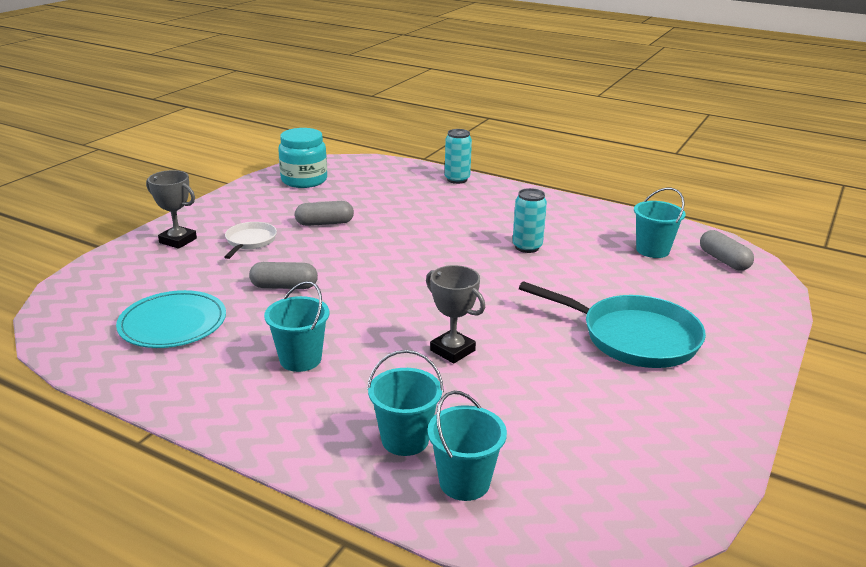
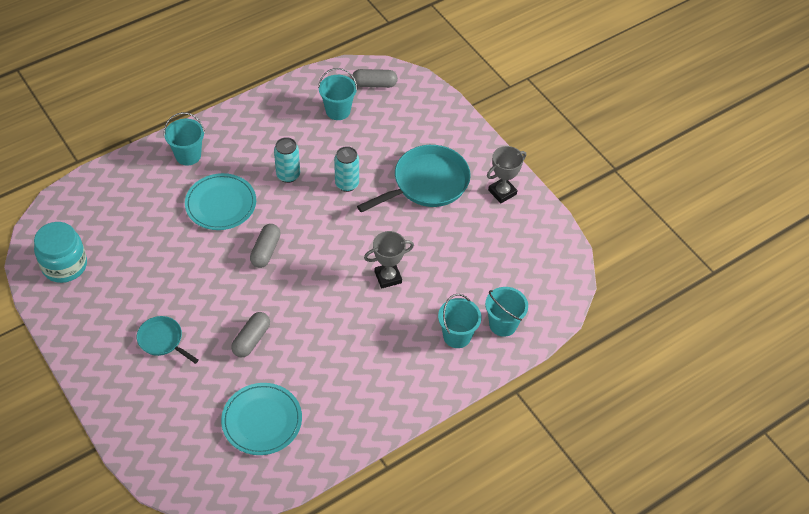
camera: 65 degrees left, 25 degrees up
grey trophy [146,170,197,249] -> grey trophy moved to [487,146,526,203]
white pan [224,222,277,259] -> turquoise pan [137,316,199,364]
turquoise bucket [264,281,329,372] -> turquoise bucket moved to [164,112,205,165]
grey capsule [295,201,354,226] -> grey capsule moved to [250,224,281,268]
turquoise can [445,129,472,184] -> turquoise can moved to [334,146,359,192]
none -> turquoise plate [185,173,256,230]

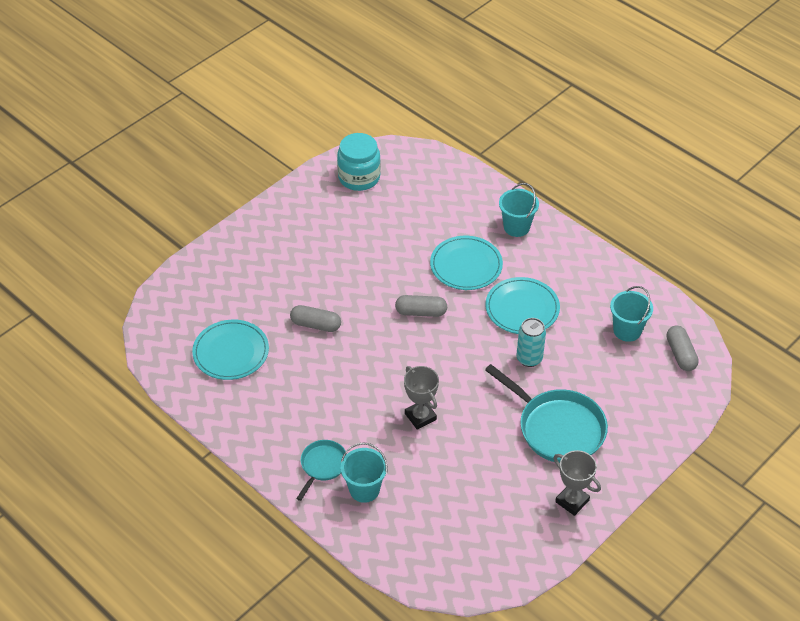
camera: 80 degrees right, 5 degrees down
turquoise pan [137,316,199,364] -> turquoise pan moved to [296,440,347,501]
turquoise can [274,137,300,183] -> turquoise plate [485,277,560,334]
turquoise bucket [485,287,528,337] -> none

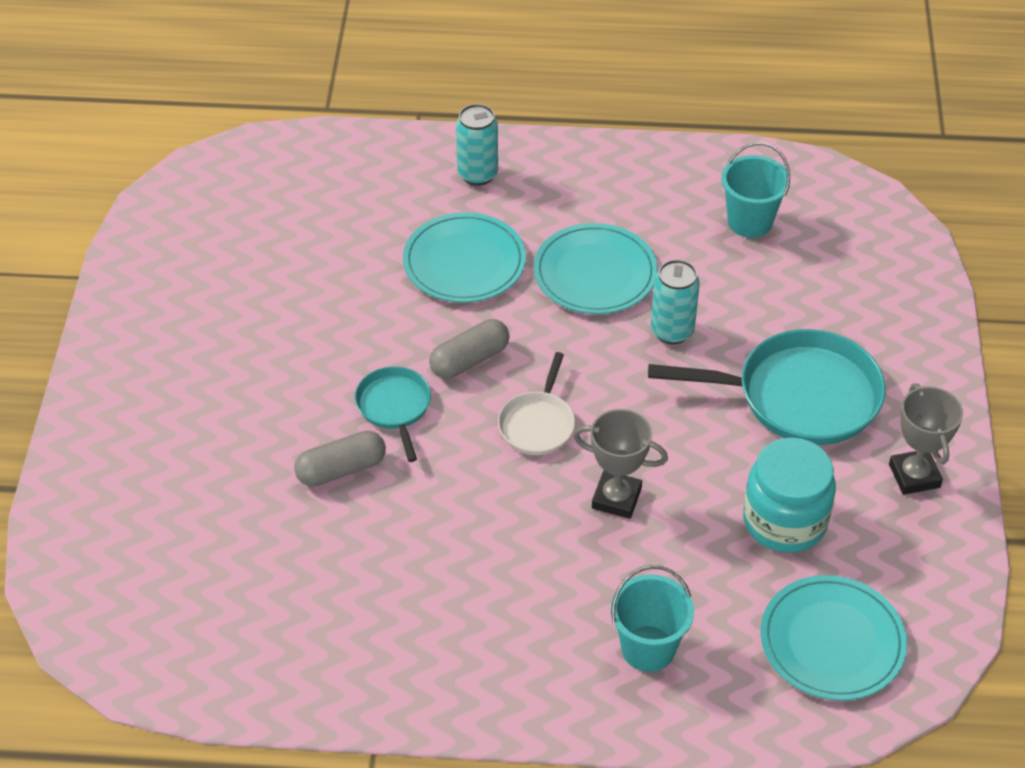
camera: 40 degrees left, 0 degrees up
turquoise plate [192,320,269,380] -> turquoise plate moved to [760,575,907,701]
turquoise pan [296,440,347,501] -> turquoise pan moved to [355,367,431,462]
turquoise jar [337,133,381,191] -> turquoise jar moved to [743,438,836,553]
turquoise bucket [499,183,539,237] -> turquoise can [456,104,498,186]
grey trophy [553,450,601,516] -> grey trophy turned 75 degrees clockwise [889,383,963,495]
grey capsule [667,325,699,371] -> none
none -> white pan [498,352,575,455]

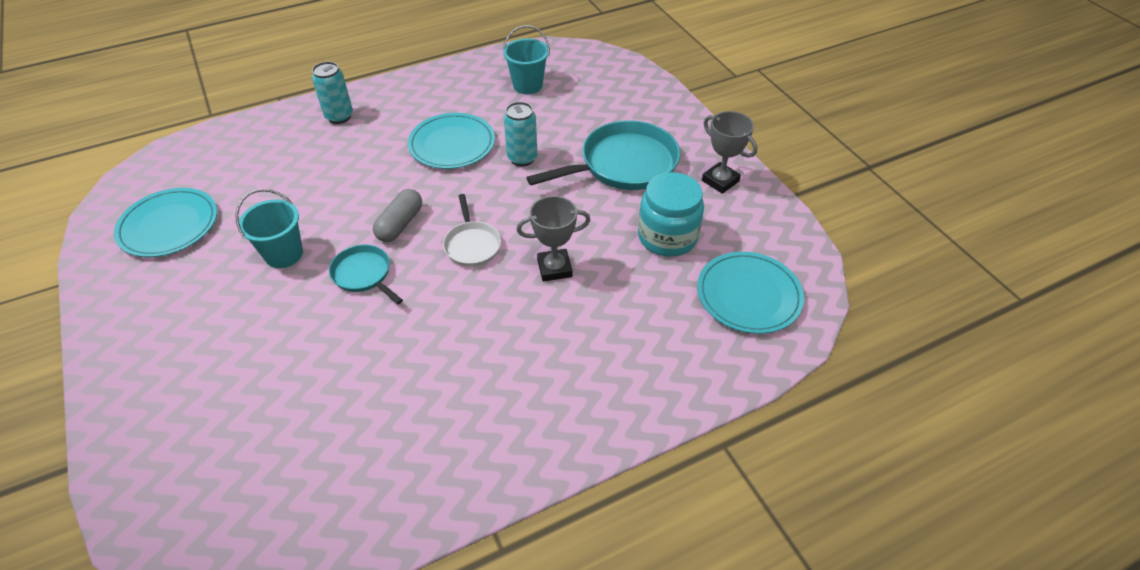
camera: 30 degrees left, 0 degrees up
grey capsule [294,431,386,486] -> none
turquoise plate [403,212,526,303] -> turquoise plate moved to [114,188,217,257]
turquoise bucket [611,565,694,672] -> turquoise bucket moved to [235,189,303,268]

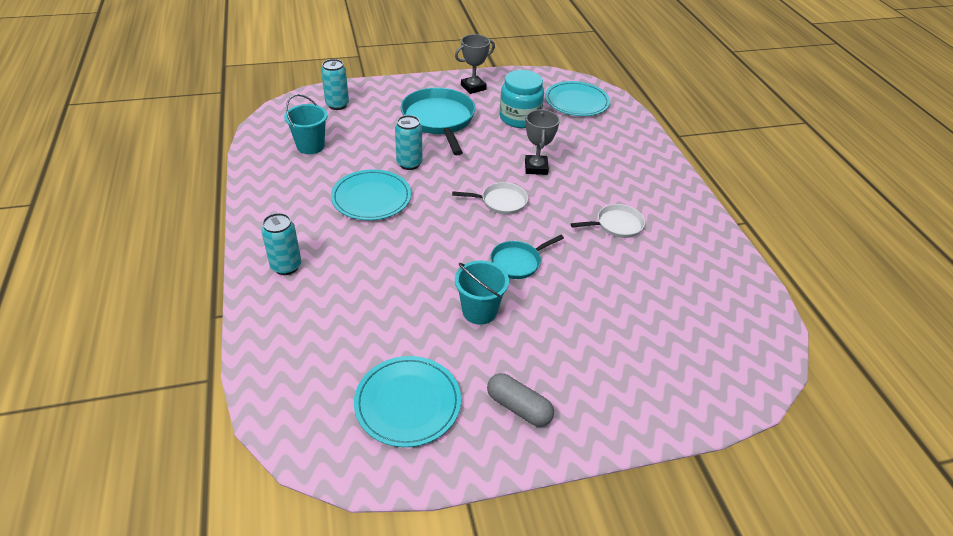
camera: 80 degrees left, 5 degrees down
grey capsule [373,189,422,242] -> grey capsule moved to [487,373,554,427]
none -> turquoise can [321,59,349,110]
none -> white pan [571,204,645,238]

